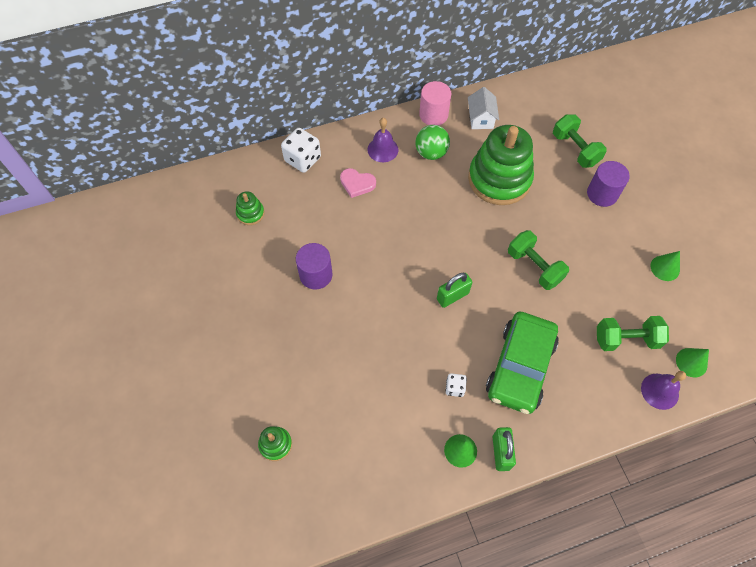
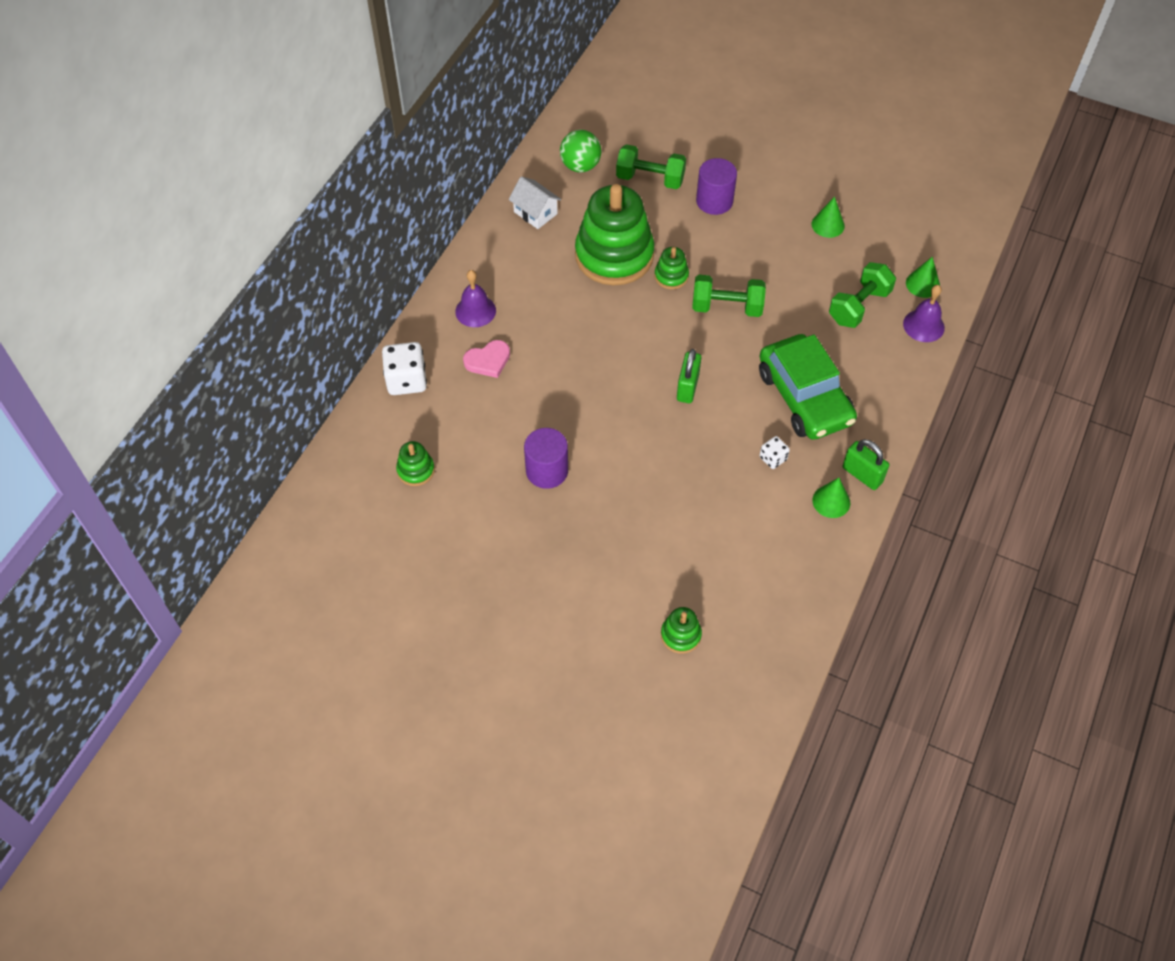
camera: 45 degrees left, 5 degrees down
green ball [415,125,450,160] -> green ball moved to [560,130,601,173]
pink cylinder [419,81,451,126] -> none
none -> green stacking toy [654,247,689,289]

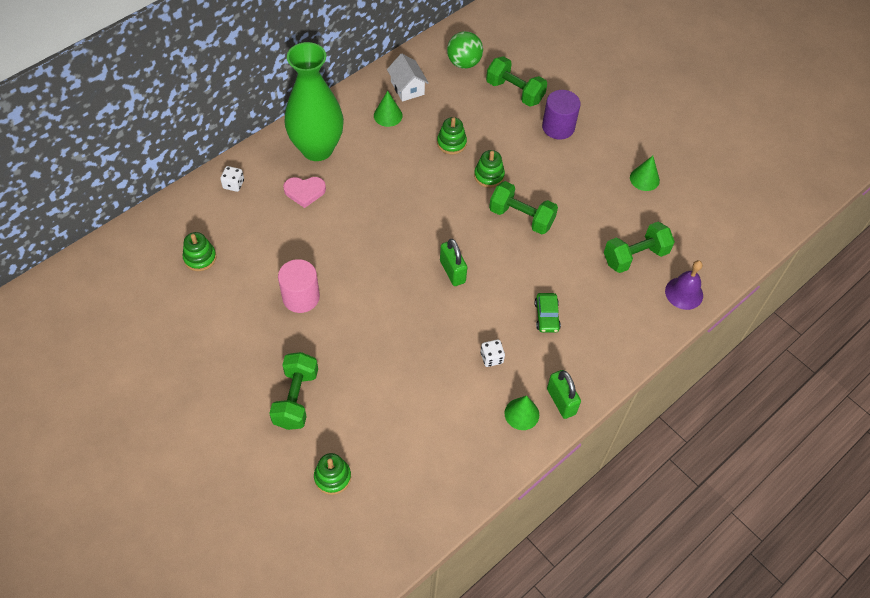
camera: 20 degrees right, 0 degrees up
white dice [382,342,427,395] -> white dice [220,166,244,192], size x0.54
purple bell [455,270,496,327] -> green vase [284,42,344,161]
purple cylinder [524,428,568,489] -> pink cylinder [278,259,320,313]
green stacking toy [575,184,654,285] -> green stacking toy [437,117,467,154], size x0.43
green padlock [677,349,701,403] -> green padlock turned 60 degrees counterclockwise [440,239,467,286]
green car [759,334,857,440] -> green car [534,293,561,332], size x0.42
green cone [906,257,940,298] -> green cone moved to [374,91,403,127]
none -> green dumbbell [269,352,318,430]

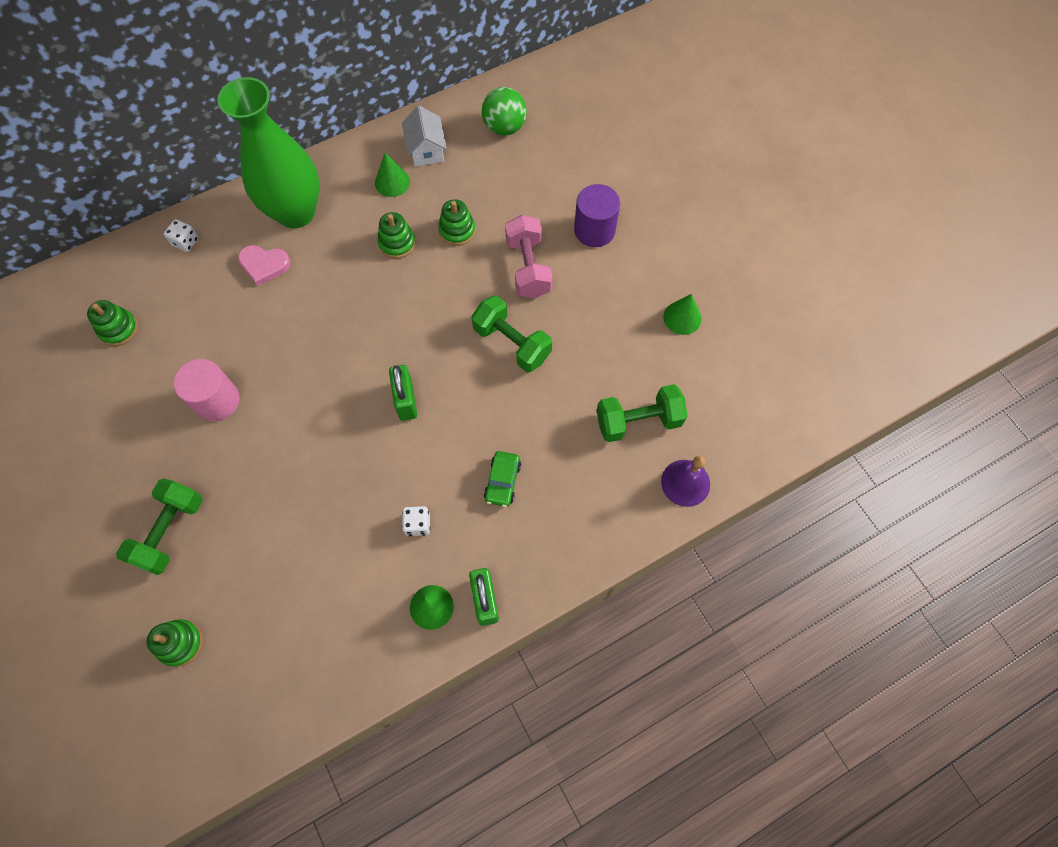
camera: 15 degrees right, 10 degrees up
green stacking toy [474,150,505,188] -> green stacking toy moved to [378,212,416,259]
green dumbbell [486,56,547,107] -> none
none -> pink dumbbell [505,215,553,298]

